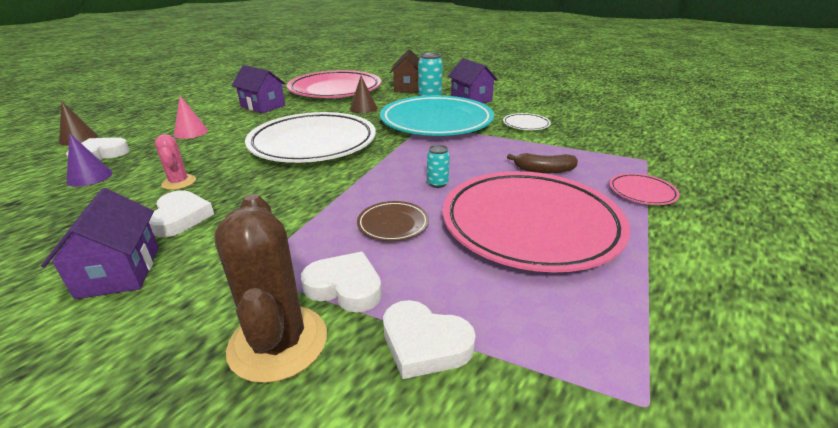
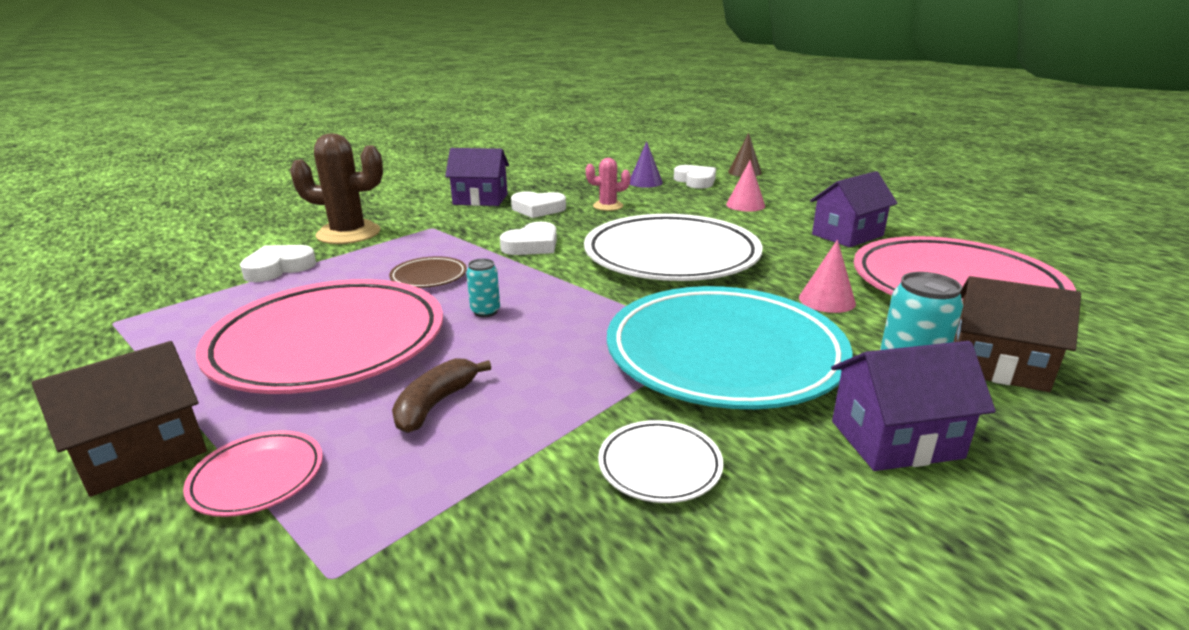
camera: 110 degrees right, 5 degrees down
white heart [301,252,382,313] -> white heart moved to [500,222,557,255]
brown cone [350,76,377,113] -> pink cone [799,240,856,313]
none -> brown house [32,341,207,497]

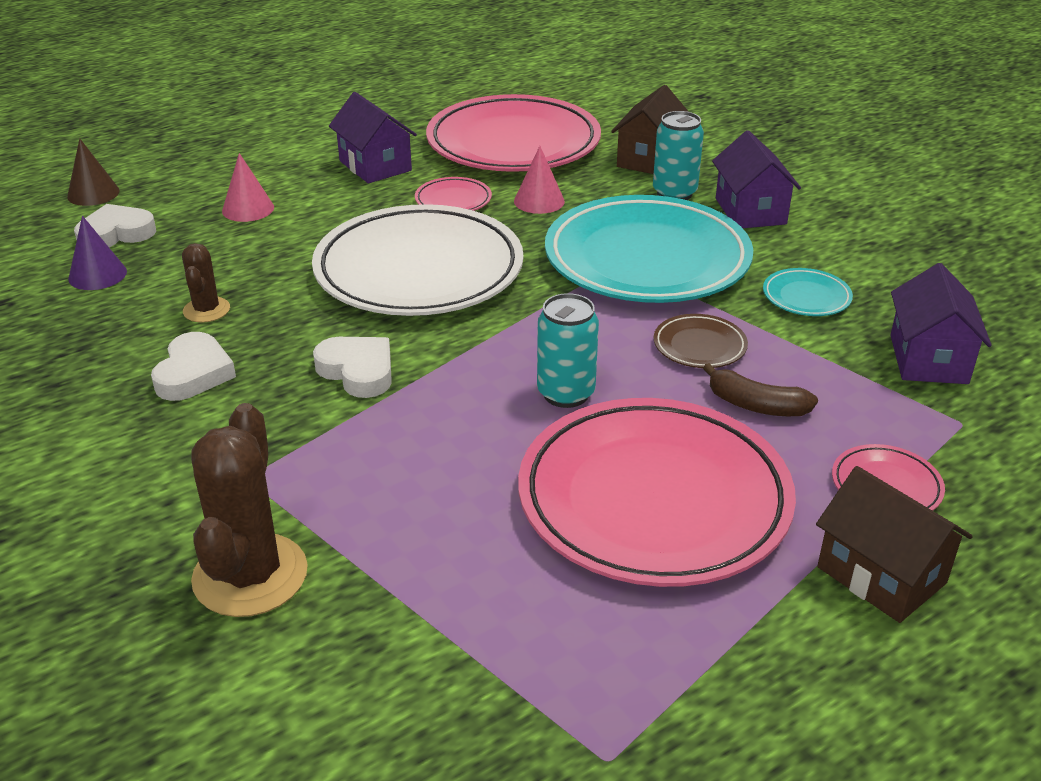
camera: 90 degrees left, 10 degrees up
white heart [240,245,316,282] -> none
brown plate [389,256,467,288] -> brown plate moved to [654,314,748,368]
purple house [445,148,509,206] -> purple house moved to [891,263,992,384]
turquoise can [466,259,500,317] -> turquoise can [537,293,599,408], size x1.68
pink cactus [586,158,631,211] -> brown cactus [182,243,230,323]
white plate [598,420,723,503] -> turquoise plate [763,268,853,316]
none -> pink plate [415,177,492,211]

